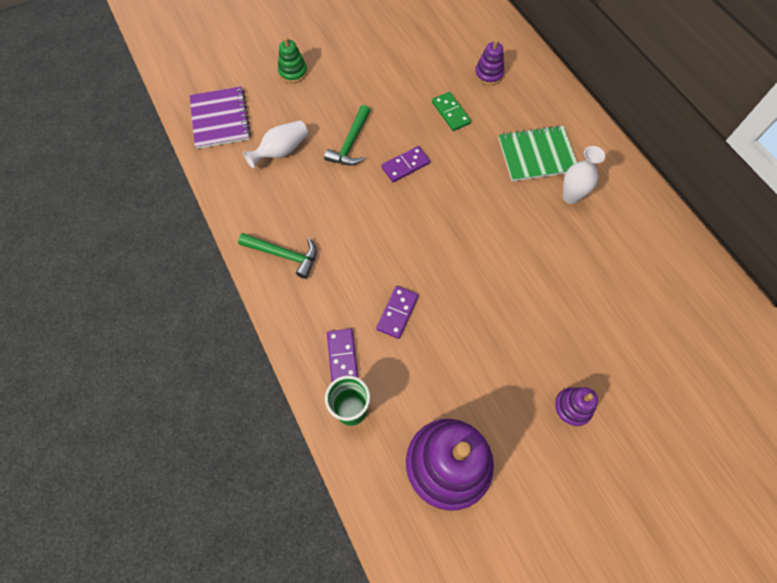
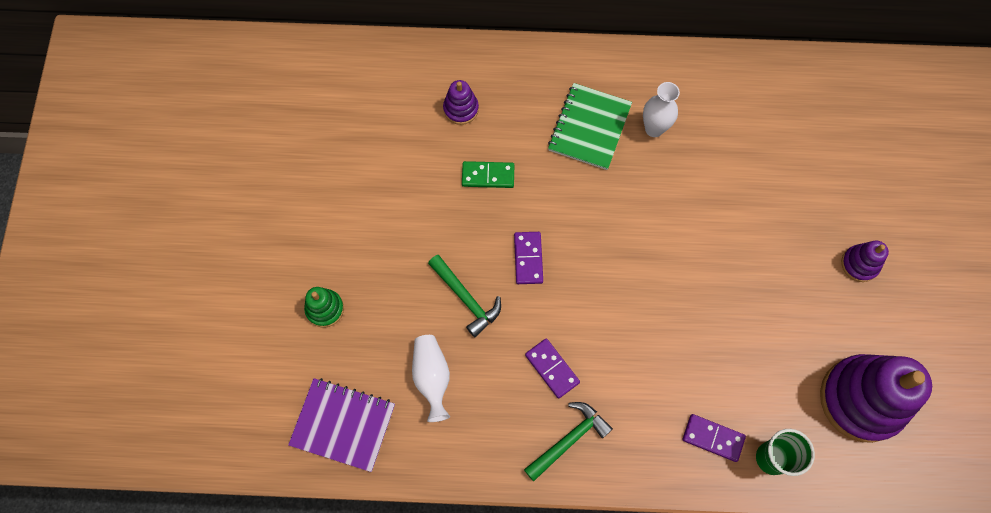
camera: 60 degrees left, 5 degrees up
purple domino [376,286,418,339] -> purple domino moved to [525,339,580,399]

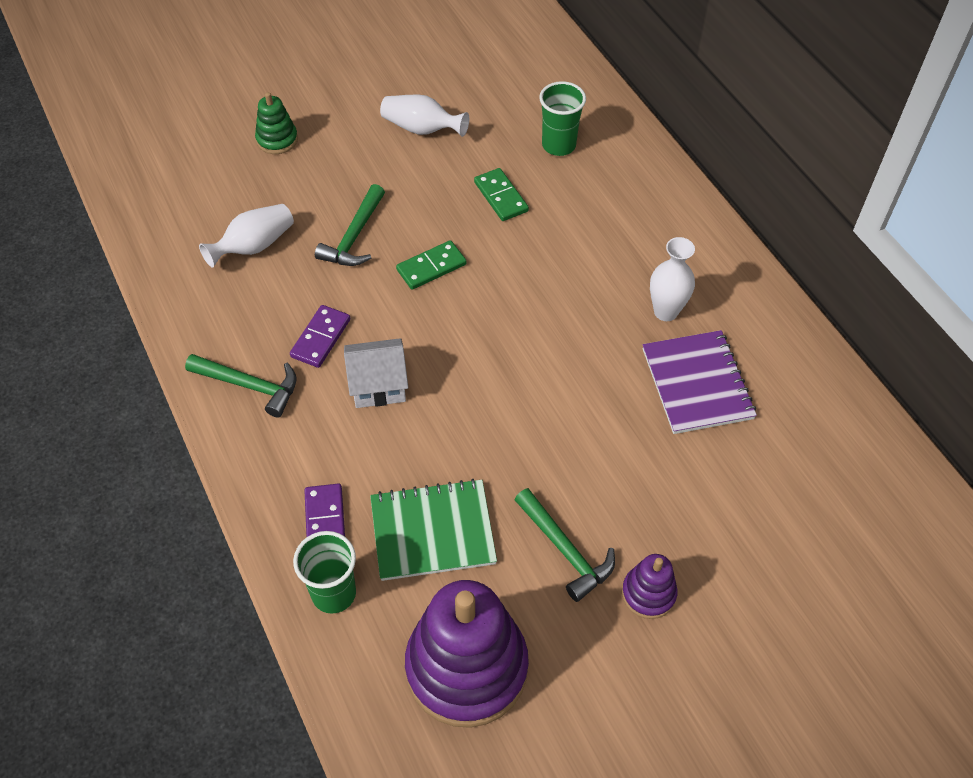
camera: 60 degrees right, 15 degrees down
purple notebook [288,378,395,472] -> purple notebook moved to [643,330,757,434]
purple stacking toy [443,80,479,125] -> green cup [539,81,586,156]
purple domino [514,232,543,284] -> green domino [396,240,467,290]
green notebook [548,83,632,170] -> green notebook moved to [370,479,497,581]
none -> white house [344,338,408,408]
none -> white vase [380,94,469,137]
none -> green hammer [515,488,615,602]

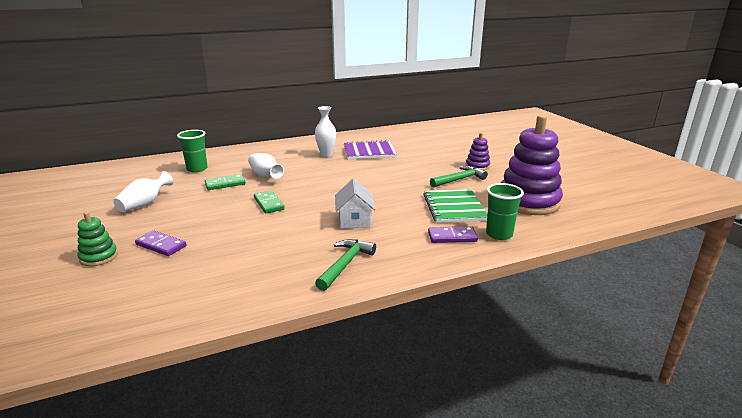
camera: 85 degrees left, 30 degrees down
white vase [199,204,294,268] -> white vase moved to [248,153,284,179]
purple domino [290,305,350,368] -> purple domino moved to [135,231,186,256]
green hammer [315,184,385,266] -> none

